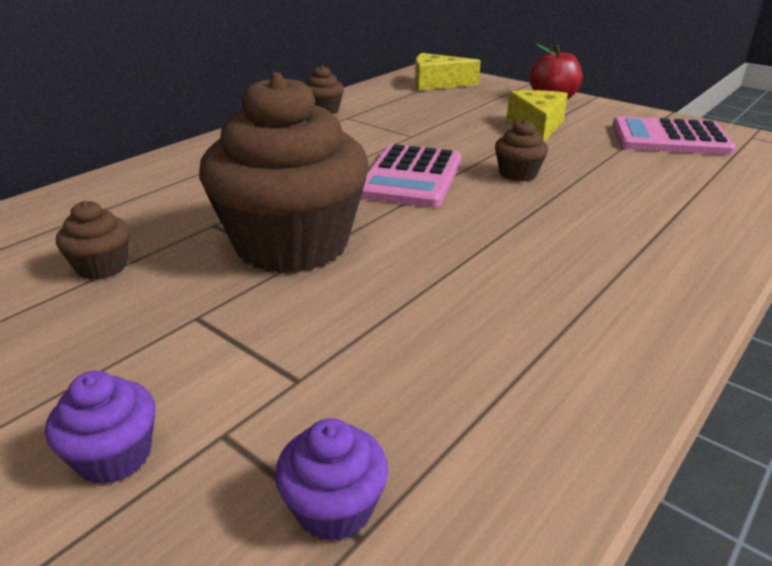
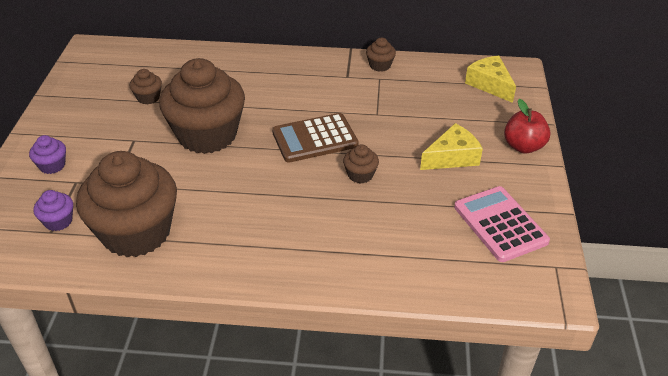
camera: 55 degrees right, 10 degrees up
pink calculator [361,144,462,208] -> brown calculator [272,113,359,163]
none -> brown cupcake [76,151,177,257]

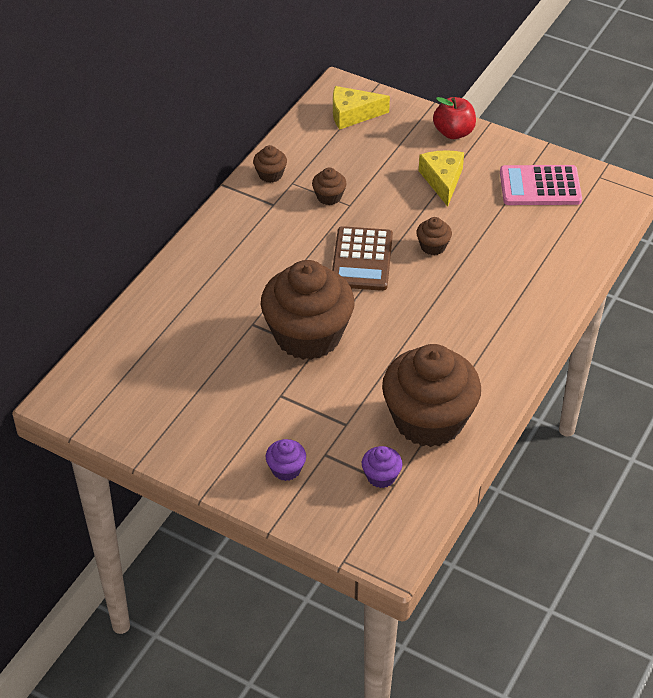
camera: 65 degrees left, 5 degrees up
brown cupcake [130,69,162,104] -> brown cupcake moved to [312,168,347,205]

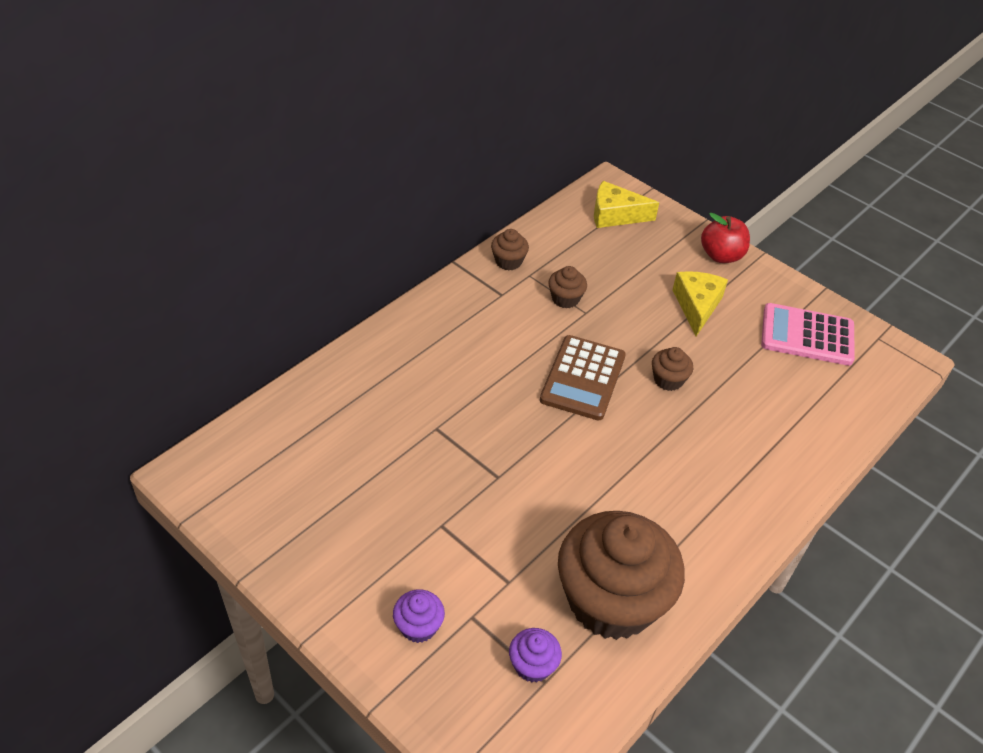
camera: 10 degrees right, 0 degrees up
brown cupcake [261,260,355,360] -> none

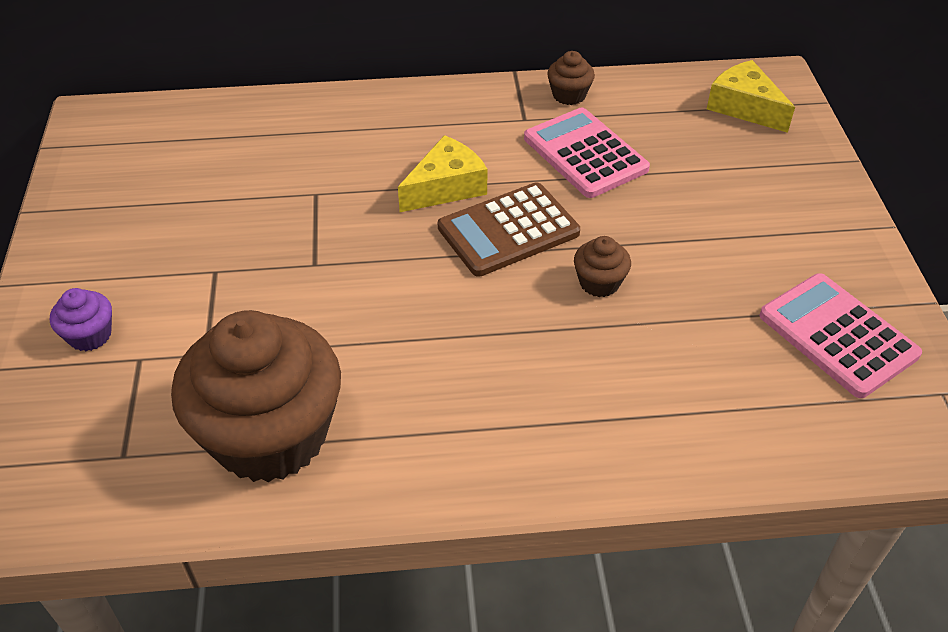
camera: 45 degrees right, 0 degrees up
purple cupcake [509,628,562,683] -> none
brown cupcake [548,266,587,308] -> pink calculator [524,108,650,198]
yellow cheese [672,271,728,336] -> yellow cheese moved to [398,135,488,212]
red apple [701,213,750,263] -> none

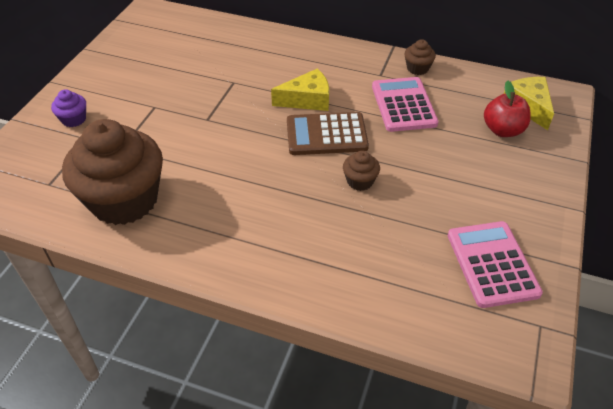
camera: 25 degrees right, 0 degrees up
none -> red apple [484,81,531,137]

